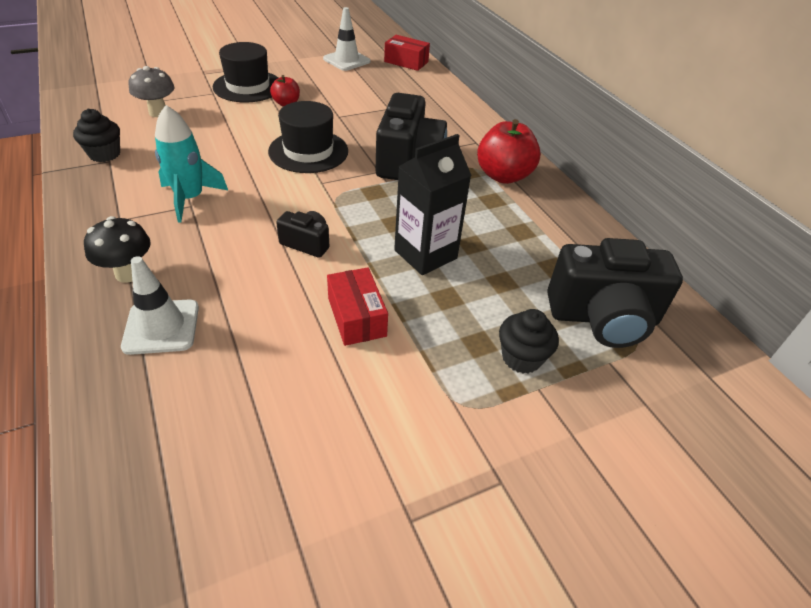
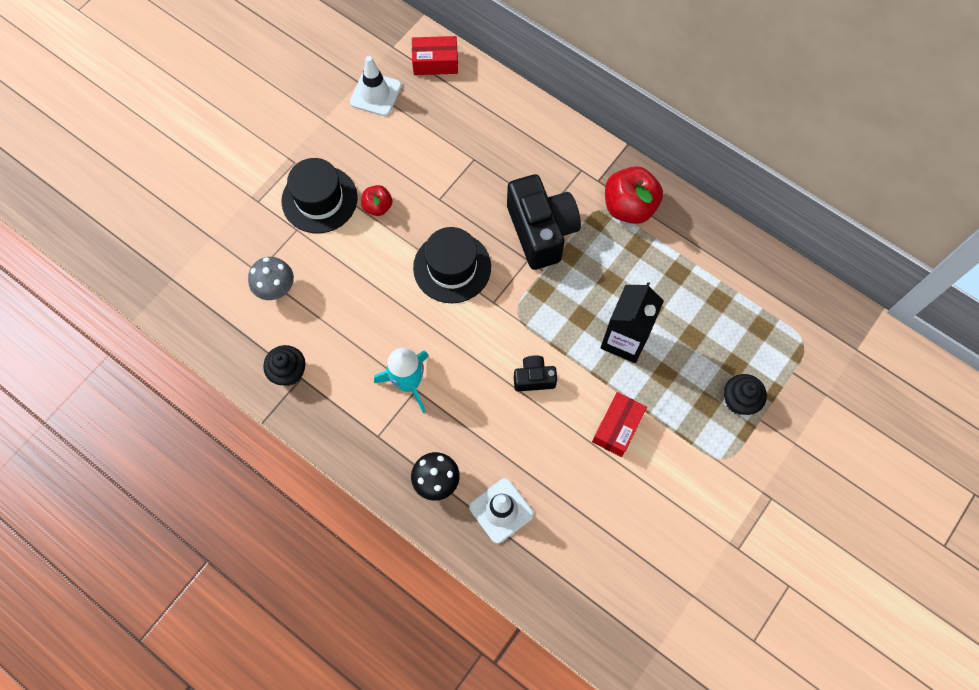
camera: 25 degrees left, 25 degrees up
red box [327,267,388,346] -> red box turned 75 degrees clockwise [592,392,647,457]
black camera [547,238,683,348] -> none

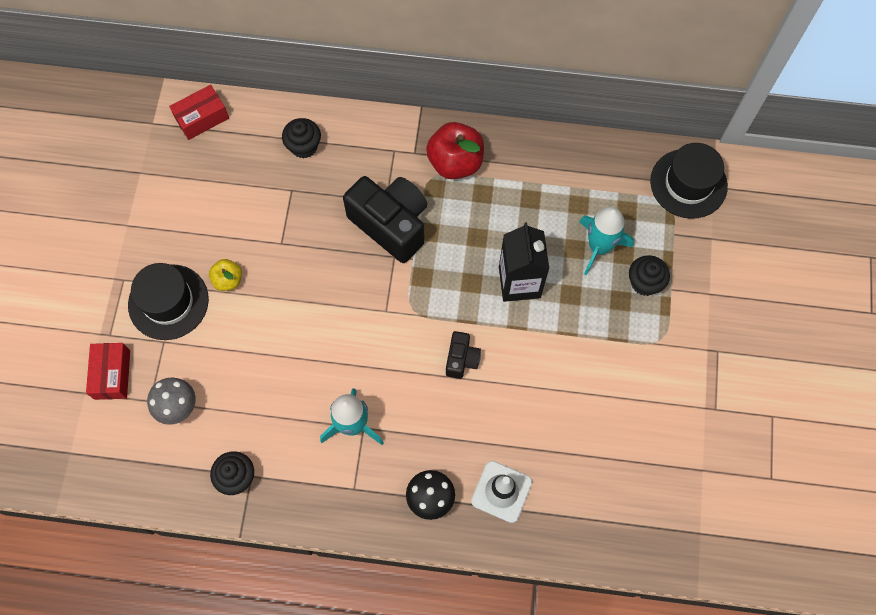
camera: 30 degrees left, 0 degrees up
white traffic cone [350,56,401,116] -> none
red apple [361,185,393,216] -> yellow apple [209,259,242,291]
black hat [413,227,491,303] -> black hat moved to [650,143,728,219]
black camera [514,355,557,391] -> black camera turned 135 degrees clockwise [446,331,481,379]
red box [592,392,647,457] -> red box moved to [86,343,130,400]
none -> black cupcake [282,118,321,159]
none -> turquoise rocket [579,207,634,276]

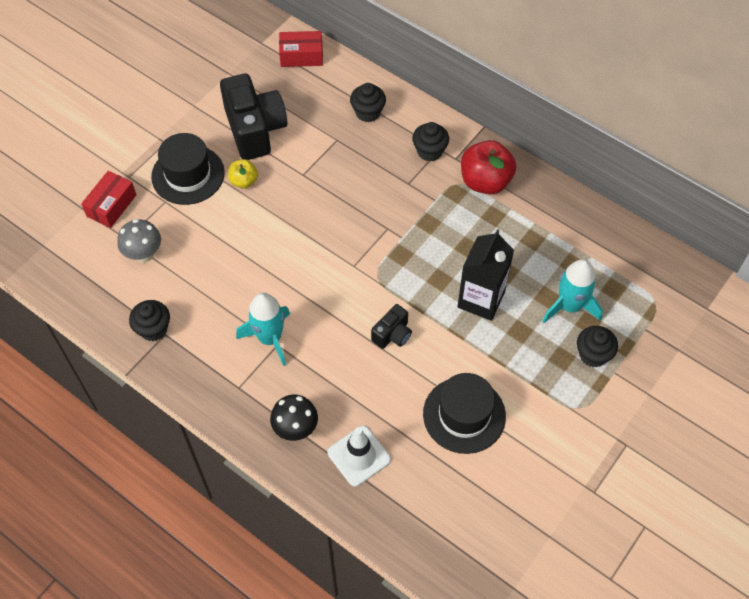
camera: 30 degrees right, 10 degrees down
black camera [343,176,427,263] -> black camera moved to [220,74,287,160]
black hat [650,143,728,219] -> black hat moved to [423,373,506,454]
none -> black cupcake [412,122,449,162]

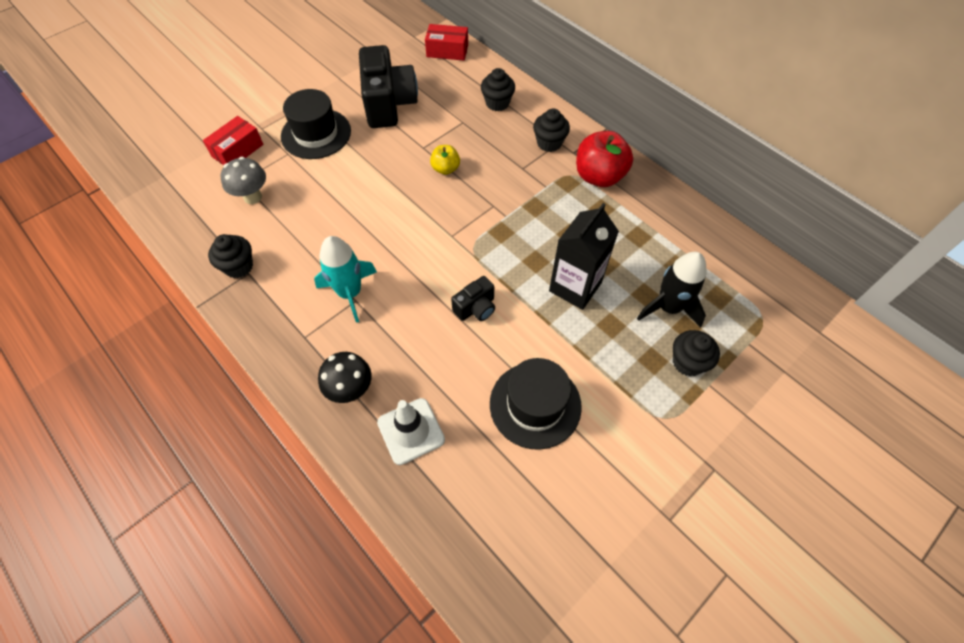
camera: 10 degrees right, 0 degrees up
yellow apple [228,159,258,189] -> yellow apple moved to [430,145,460,175]
turquoise rocket [543,259,603,323] -> black rocket [637,252,707,328]

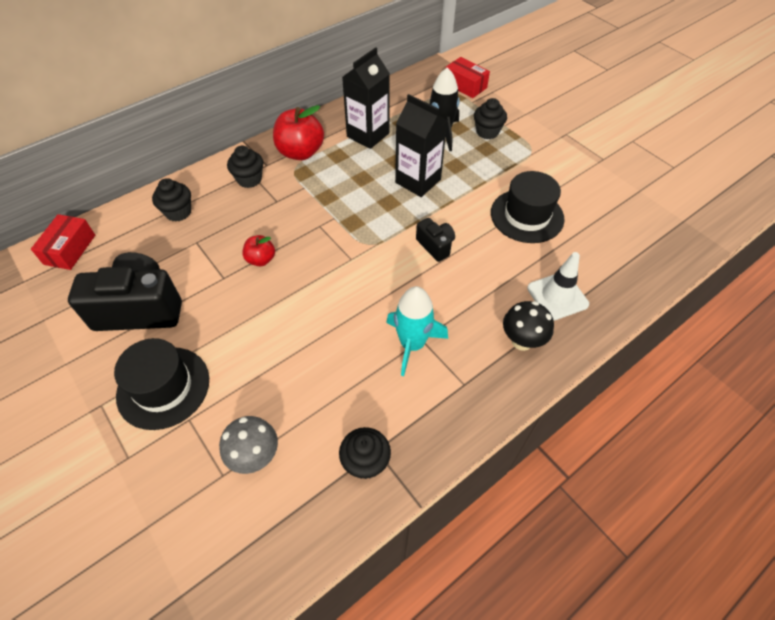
camera: 85 degrees left, 5 degrees down
red box [203,116,263,165] -> red box moved to [446,57,490,98]
yellow apple [430,145,460,175] -> red apple [242,235,275,266]
none -> black carton [342,47,390,149]

